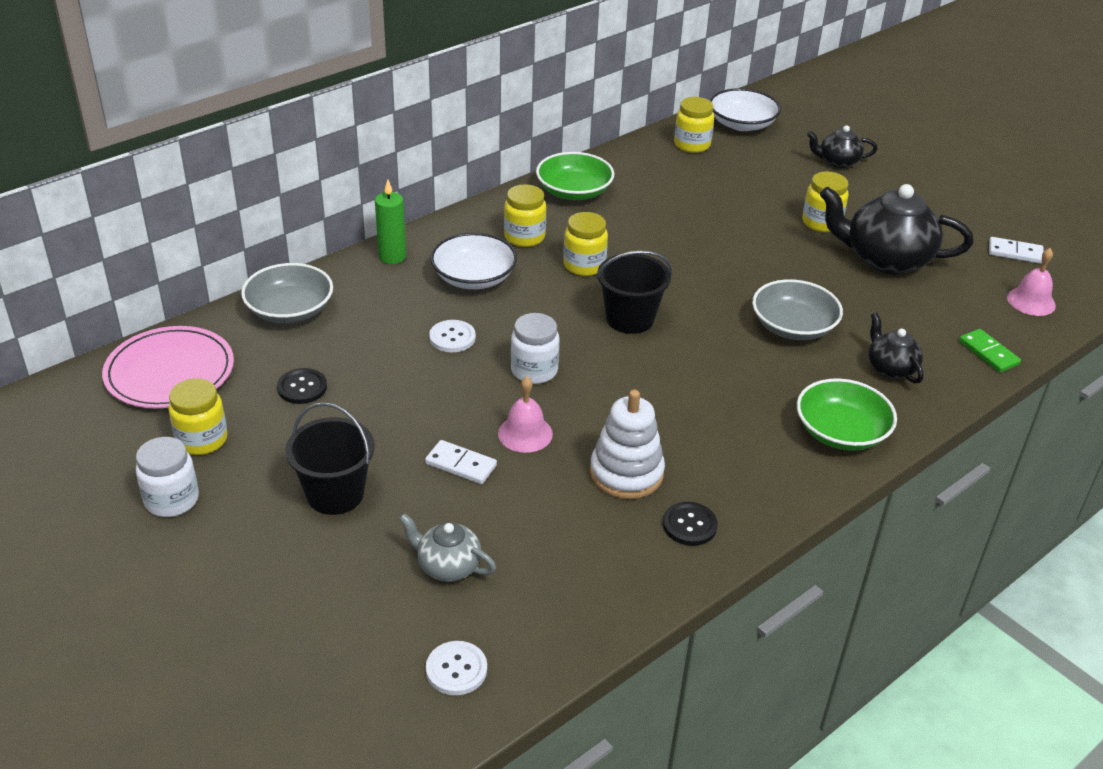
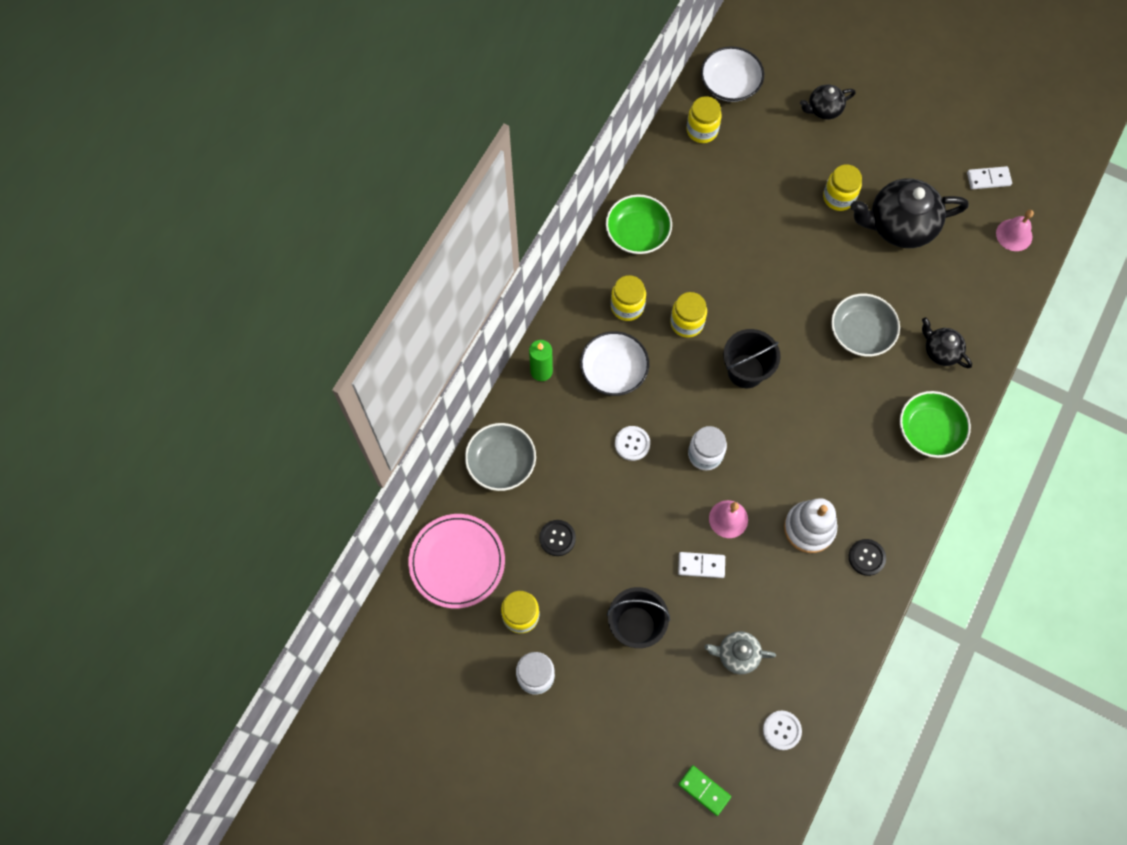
camera: 20 degrees left, 30 degrees up
green domino [959,329,1021,373] -> green domino moved to [678,765,731,816]

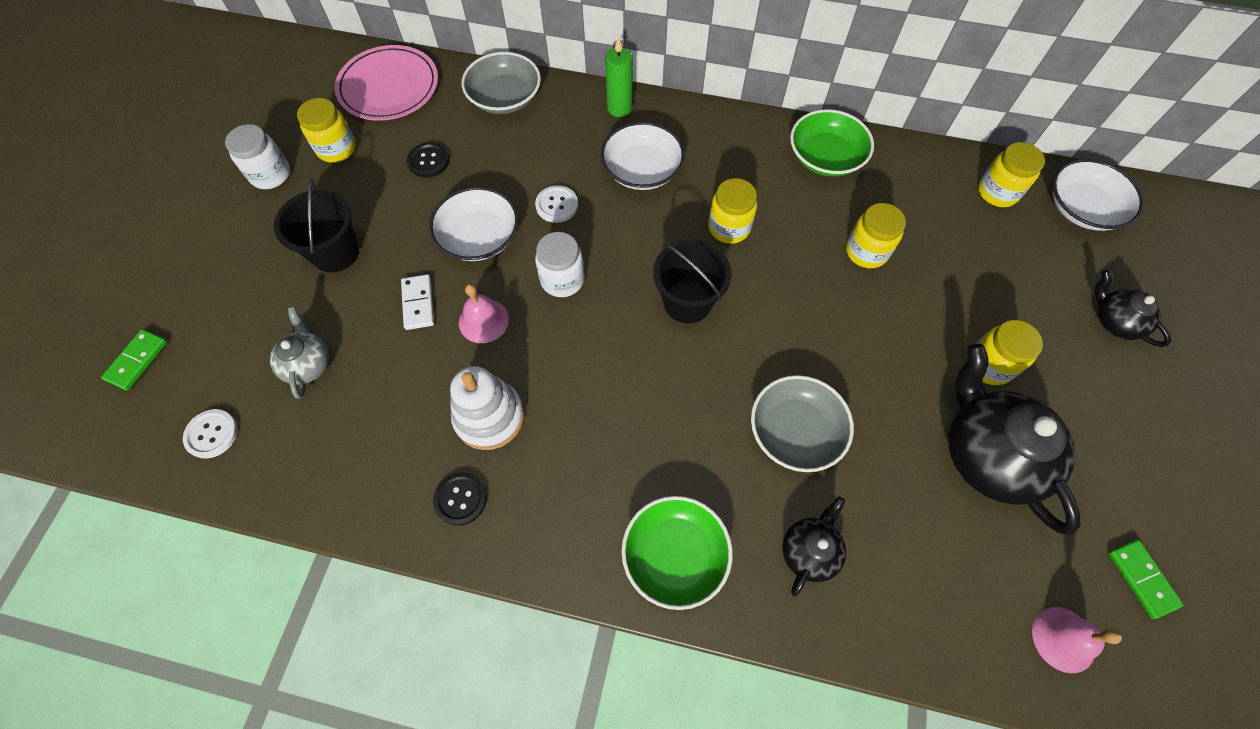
camera: 75 degrees right, 5 degrees down
yellow jar [611,275,646,321] -> yellow jar moved to [846,203,906,268]
white domino [967,166,1012,189] -> green domino [1108,540,1184,619]
none -> white bowl [429,187,518,261]

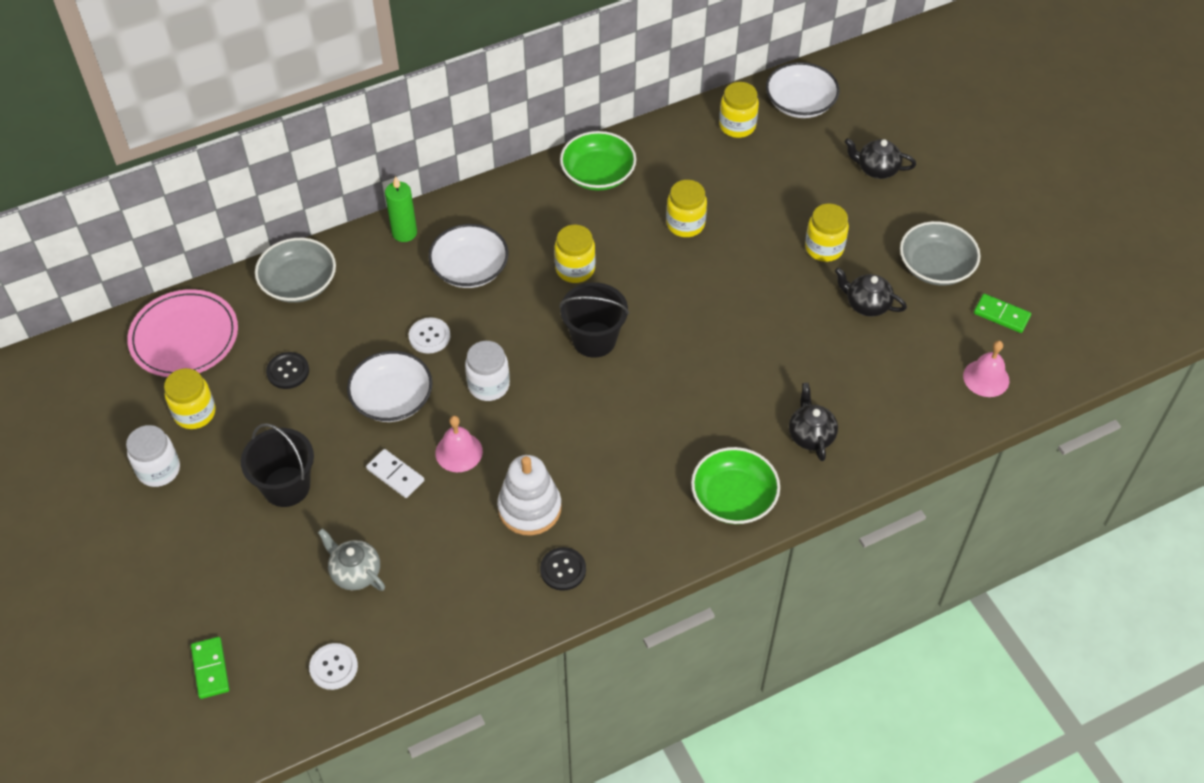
camera: 40 degrees left, 10 degrees down
grey bowl [751,375,854,472] -> grey bowl moved to [900,221,981,285]
black teapot [948,344,1081,535] -> black teapot [835,267,907,317], size x0.52

